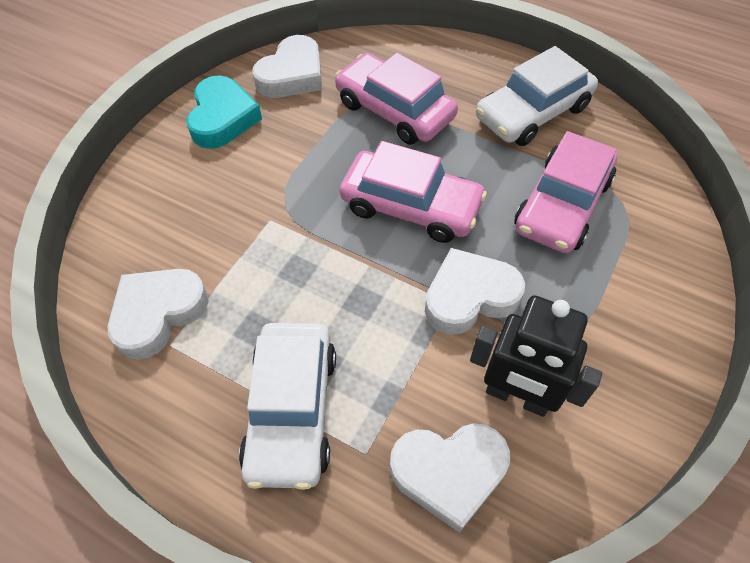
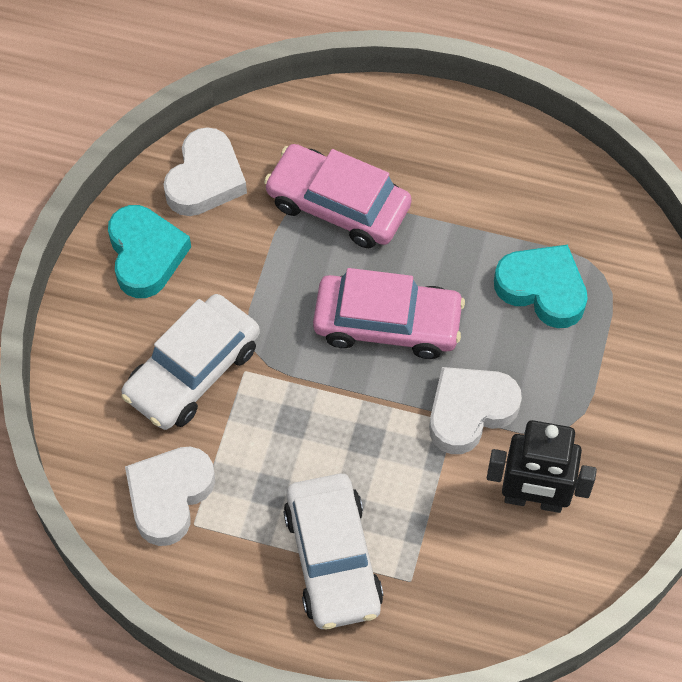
camera: 15 degrees left, 5 degrees up
white heart [390,423,510,533] -> none
white car [476,46,598,146] -> white car moved to [121,294,260,430]
pink car [514,131,618,253] -> turquoise heart [494,244,588,328]

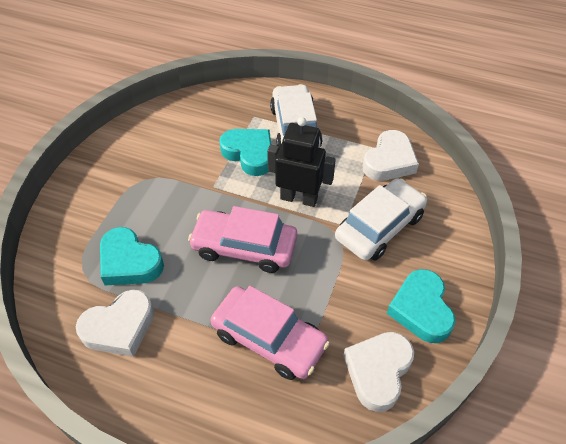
camera: 175 degrees left, 10 degrees down
white heart [429,367,522,454] -> white heart moved to [76,290,154,357]
black robot [487,420,597,513] -> black robot moved to [267,117,336,207]
none -> turquoise heart [219,129,272,176]

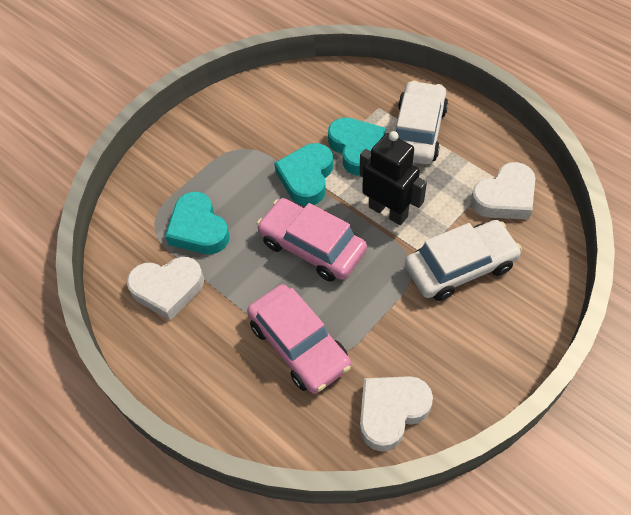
camera: 25 degrees right, 5 degrees up
turquoise heart [387,269,456,343] -> turquoise heart moved to [274,143,333,206]

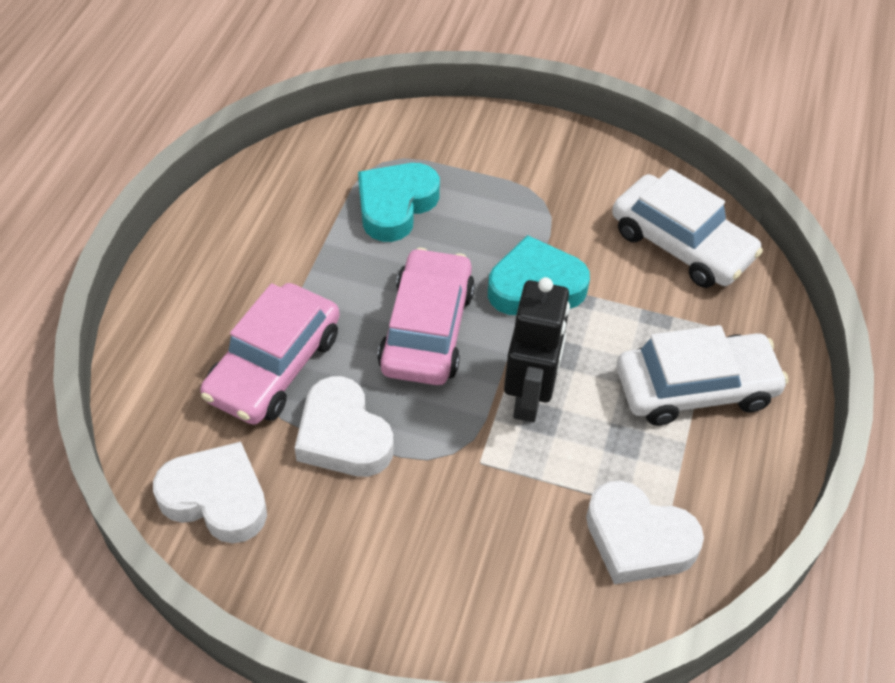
camera: 60 degrees right, 5 degrees down
white heart [127,257,204,320] -> white heart moved to [295,376,394,477]
turquoise heart [328,118,385,176] -> none
white car [405,220,522,301] -> white car moved to [612,169,763,288]

